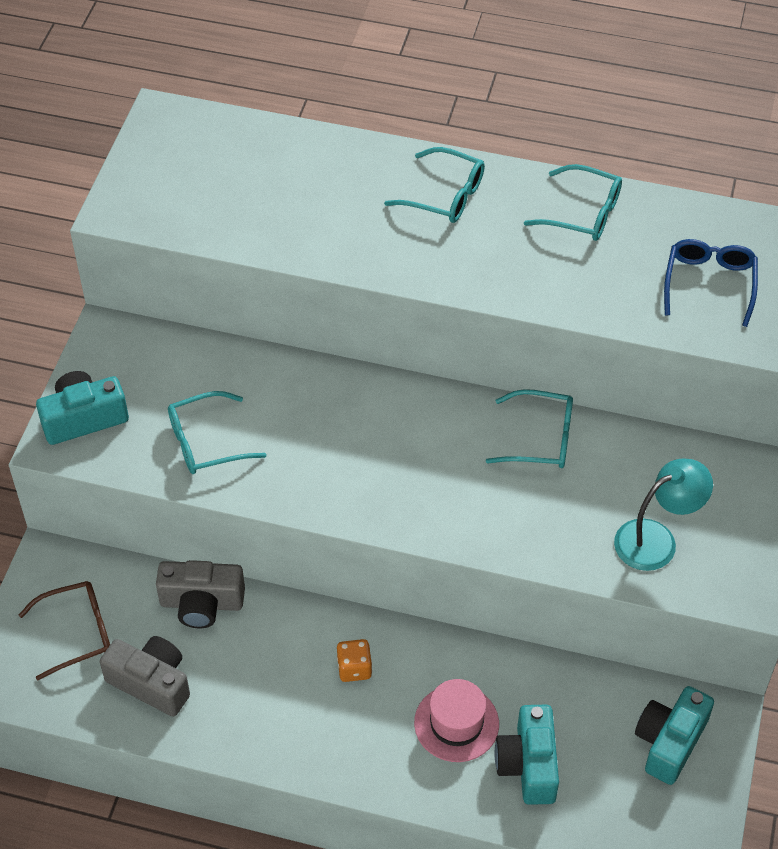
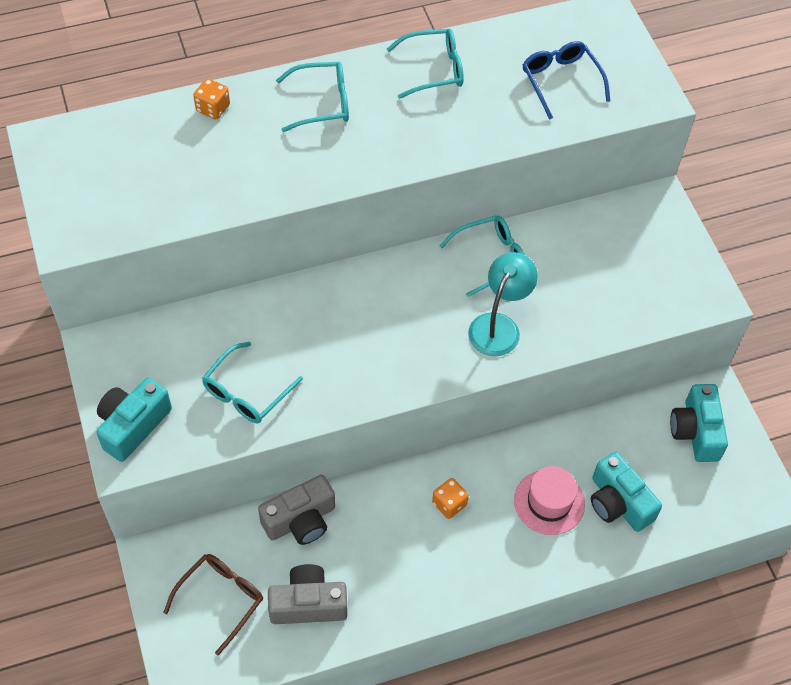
camera: 35 degrees left, 5 degrees up
turquoise lamp [614,458,713,571] -> turquoise lamp moved to [468,252,538,356]
none -> orange dice [193,78,230,119]

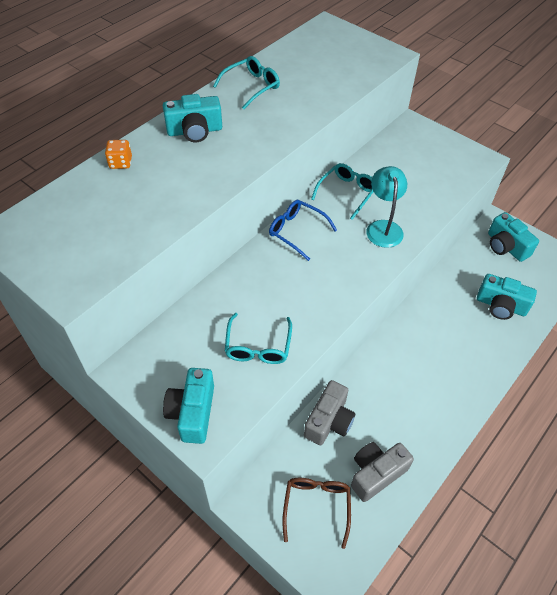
camera: 30 degrees left, 5 degrees down
turquoise glasses [276,62,349,132] -> turquoise camera [163,94,222,142]
orange dice [432,478,469,519] -> none
pink hat [514,466,585,535] -> none
blue glasses [522,41,610,120] -> blue glasses moved to [269,200,337,261]

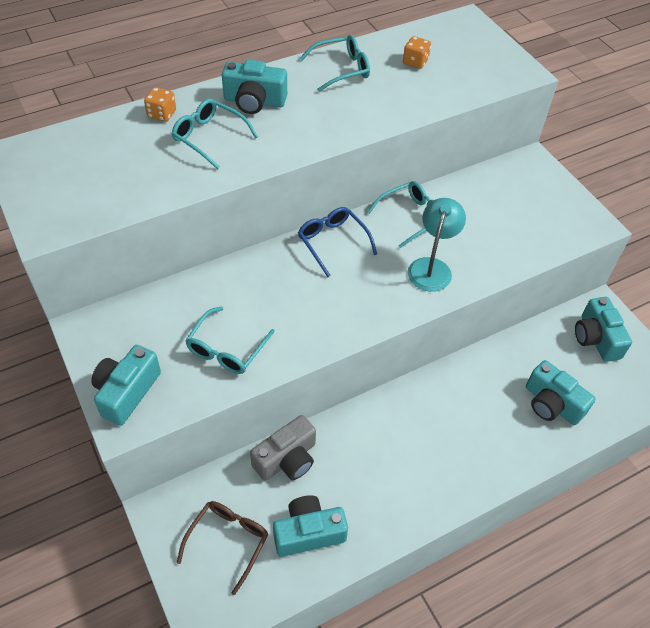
camera: 20 degrees right, 0 degrees up
grey camera [351,442,414,502] -> turquoise camera [273,495,348,557]
none -> turquoise glasses [172,99,258,169]
none -> orange dice [403,36,431,69]

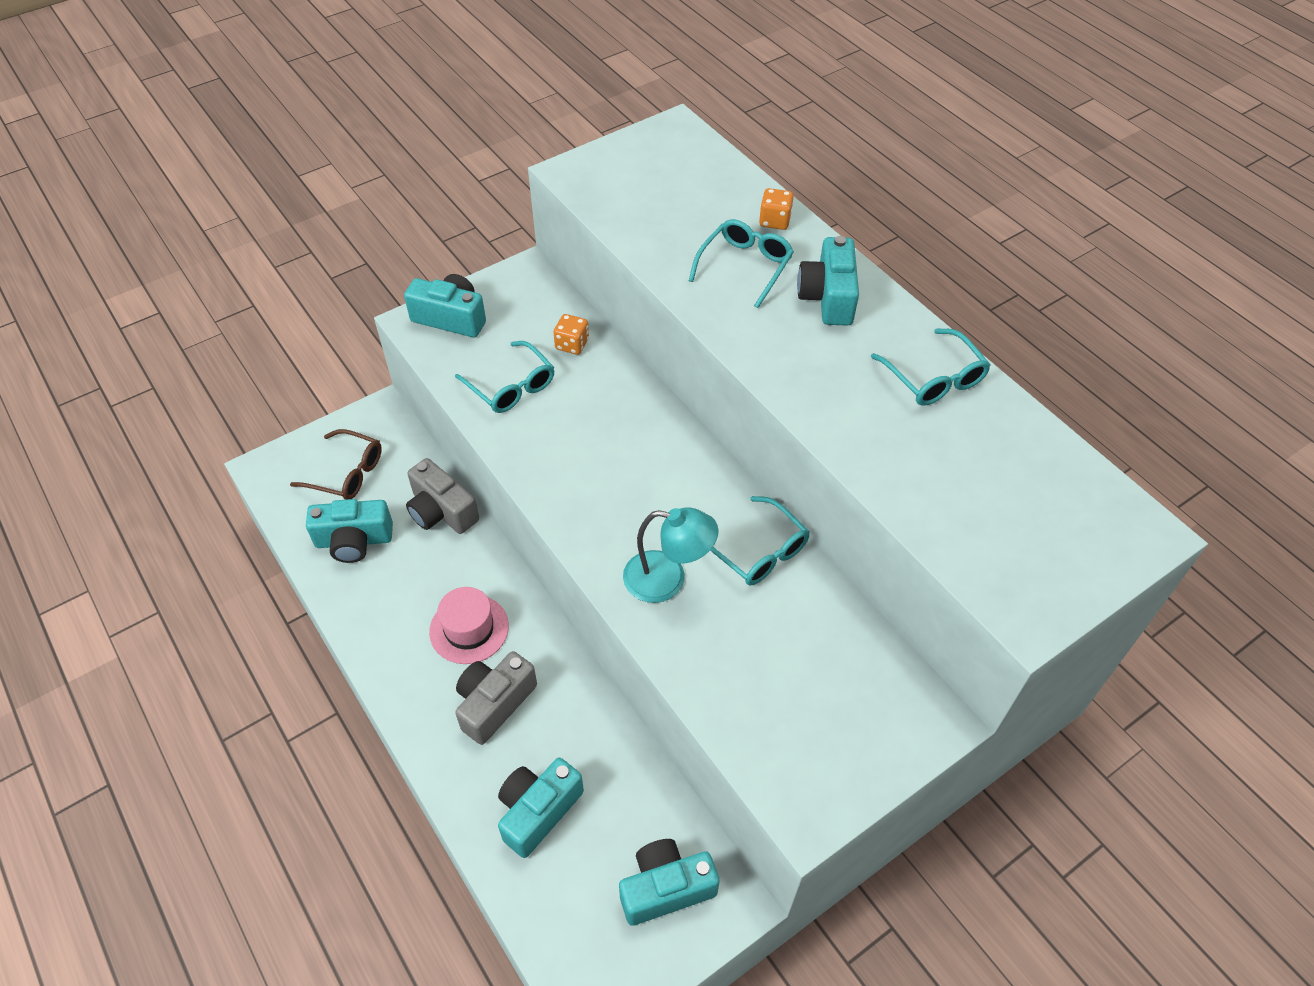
camera: 85 degrees right, 0 degrees up
turquoise glasses [185,307,275,374] -> turquoise glasses turned 150 degrees counterclockwise [455,341,554,413]
turquoise camera [273,495,348,557] -> turquoise camera turned 105 degrees clockwise [306,499,393,563]
blue glasses [298,207,377,277] -> none
orange dice [403,36,431,69] -> orange dice moved to [553,314,589,355]
none -> pink hat [429,587,509,664]
none -> grey camera [455,651,537,745]

